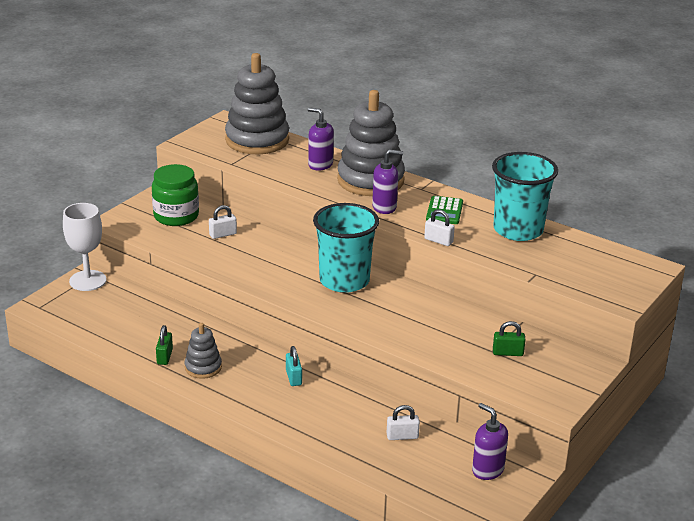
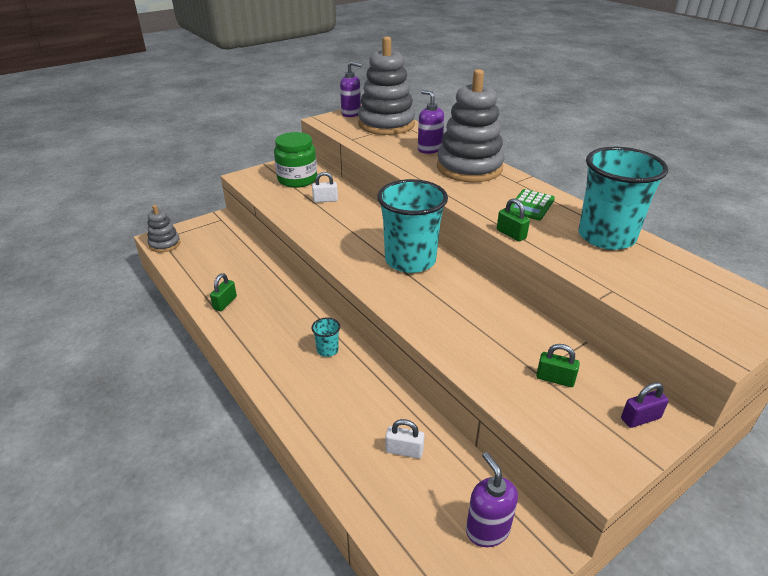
camera: 20 degrees right, 5 degrees up
white goblet [63,203,106,291] -> none
grey stacking toy [185,323,222,379] -> grey stacking toy moved to [147,205,180,253]
turquoise padlock [286,346,302,386] -> turquoise cup [311,317,340,357]
purple soap dispenser [372,149,403,214] -> purple soap dispenser moved to [340,61,362,117]
white padlock [424,209,455,246] -> green padlock [497,198,530,241]
none -> purple padlock [621,382,669,428]

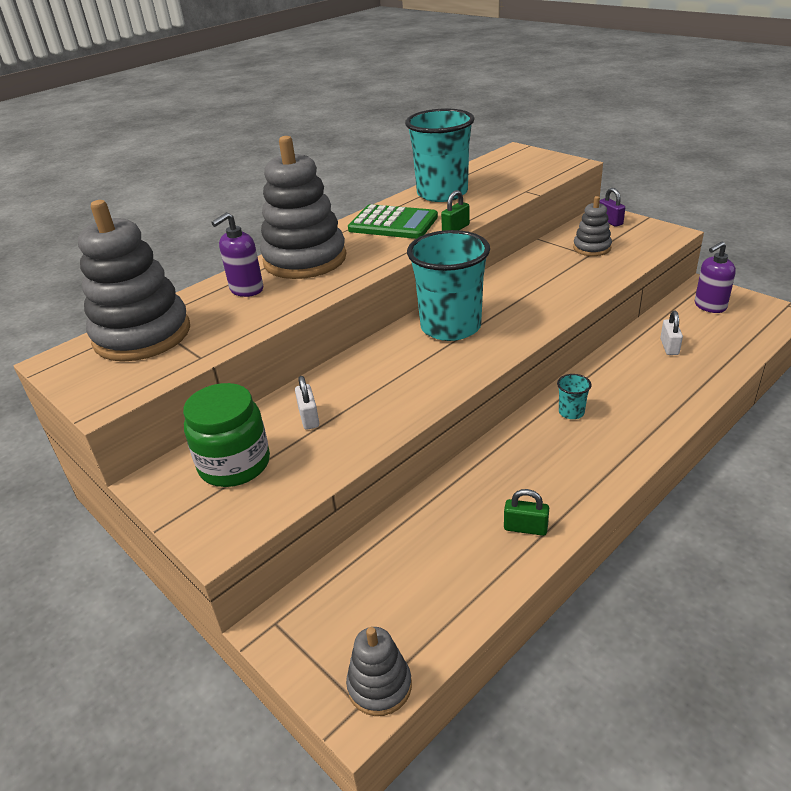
camera: 95 degrees left, 0 degrees up
purple soap dispenser [340,61,362,117] -> none
green calculator [510,189,555,220] -> green calculator [348,204,438,239], size x1.51
green padlock [536,344,580,387] -> grey stacking toy [573,196,612,256]

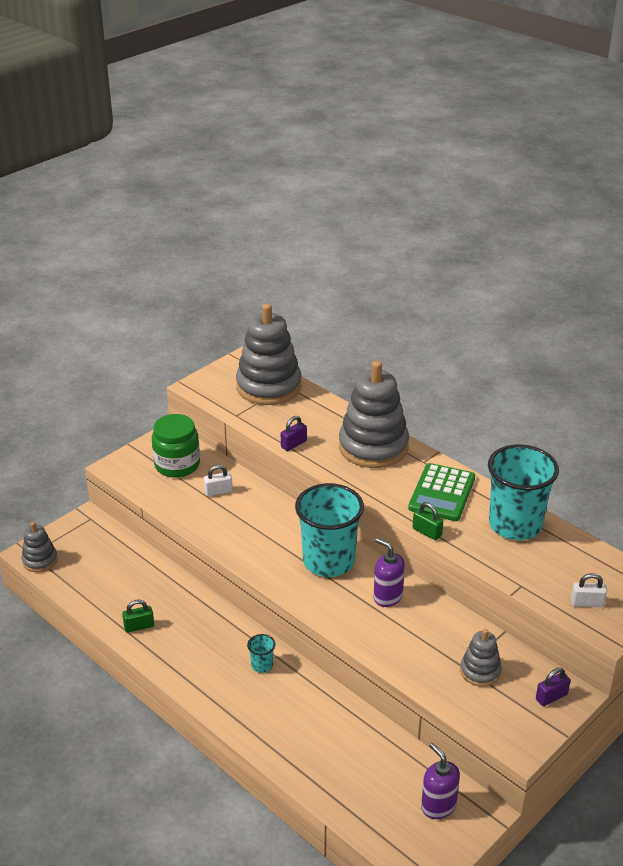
camera: 85 degrees right, 0 degrees up
purple soap dispenser [211,212,263,297] -> purple soap dispenser moved to [374,538,405,607]
green padlock [504,489,549,536] -> green padlock turned 60 degrees clockwise [122,600,154,633]
white padlock [660,311,683,355] -> white padlock moved to [571,573,607,607]
none -> purple padlock [281,416,307,451]

